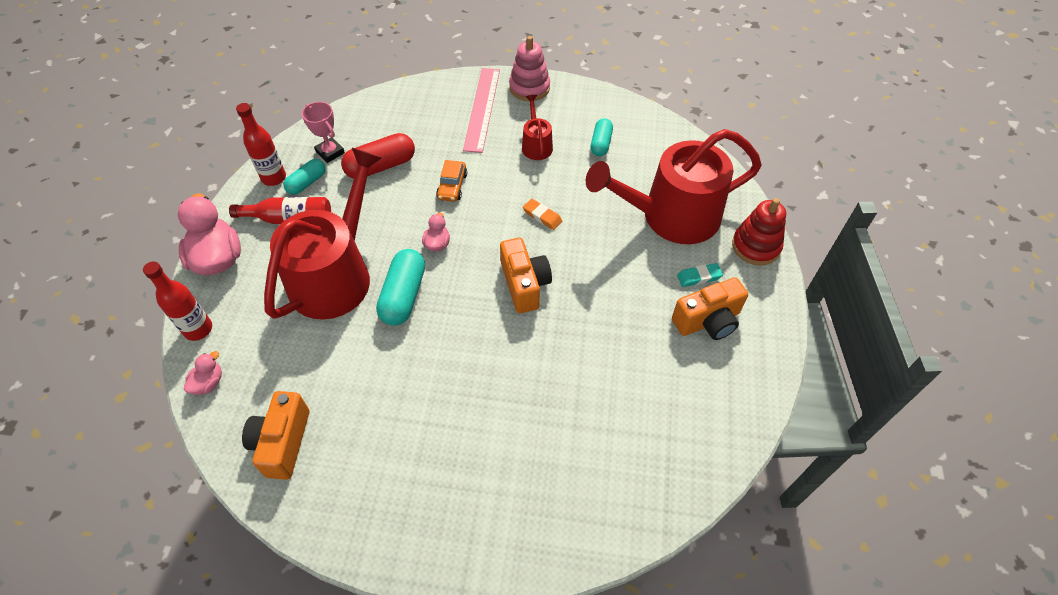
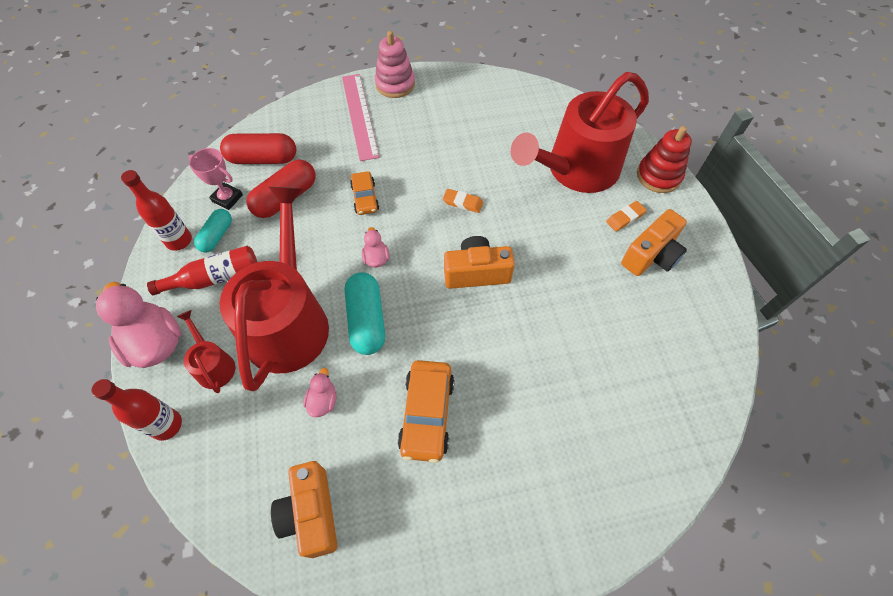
camera: 20 degrees left, 5 degrees up
pink duck [184,351,222,395] -> pink duck moved to [303,368,336,417]
orange camera [500,238,552,313] -> orange camera turned 60 degrees counterclockwise [444,236,515,289]
red watering can [522,95,553,160] -> red watering can moved to [177,310,235,393]
turquoise capsule [590,118,613,156] -> none
turquoise eraser [677,263,723,287] -> orange eraser [606,201,647,232]
none -> red capsule [220,133,296,164]
none -> orange car [398,360,454,463]

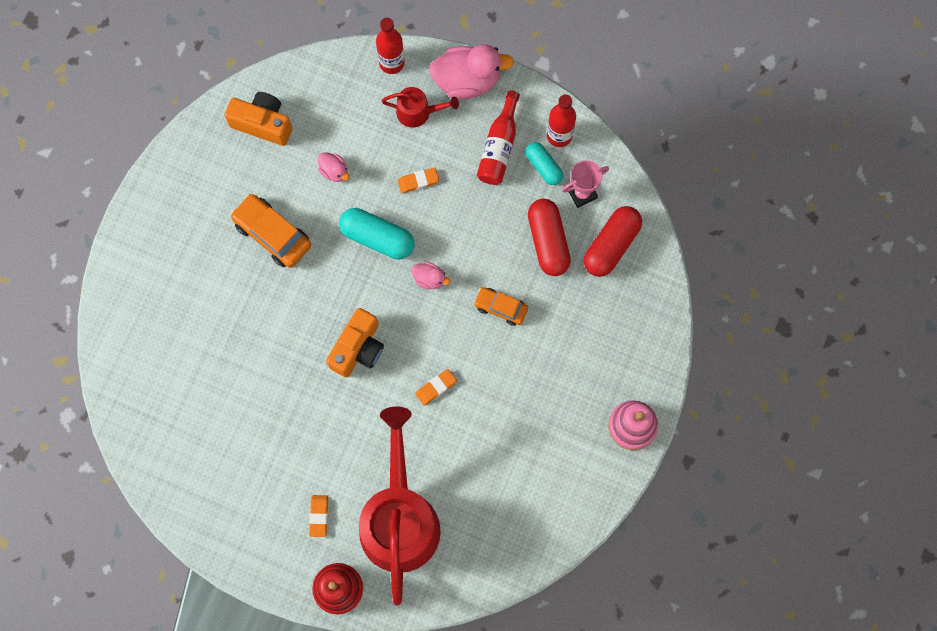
camera: 125 degrees right, 15 degrees up
red watering can [219,187,329,391] -> orange eraser [398,167,439,193]
pink ruler [342,74,379,161] -> none
orange camera [621,209,687,276] -> none

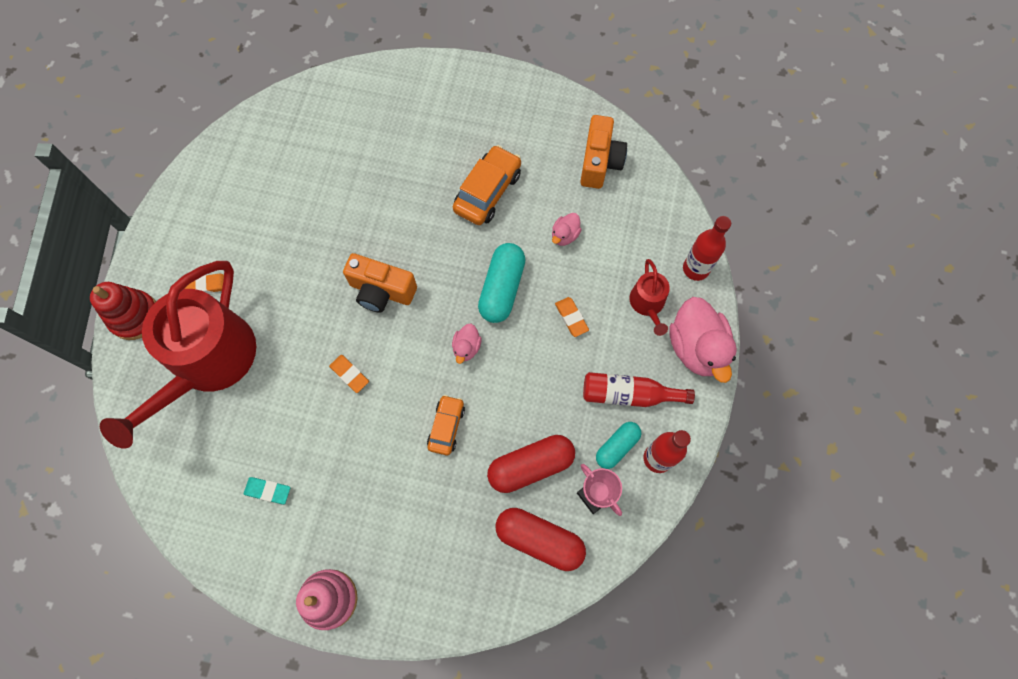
camera: 80 degrees right, 5 degrees down
red watering can [359,406,441,605] -> red watering can turned 120 degrees clockwise [100,261,256,449]
none -> turquoise eraser [244,477,290,504]

